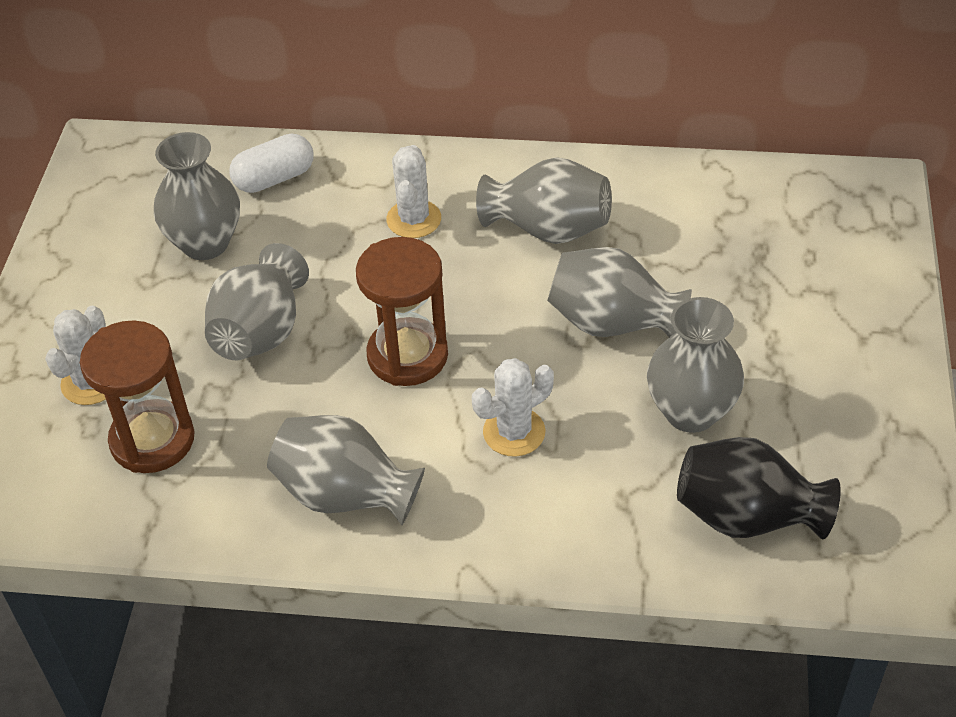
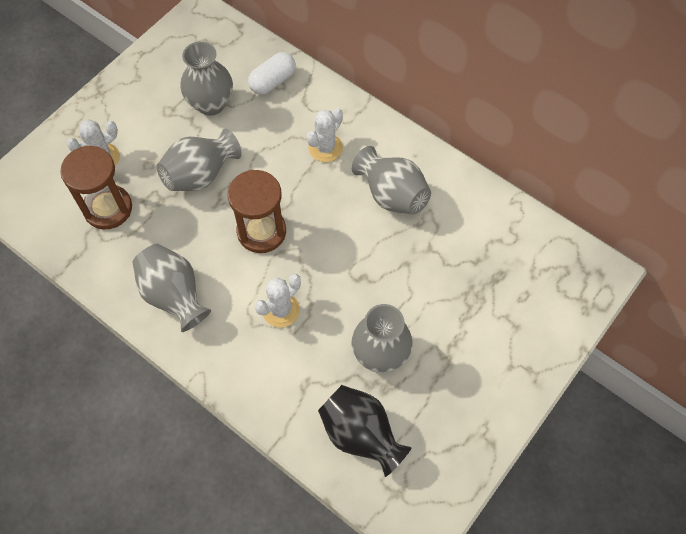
camera: 30 degrees right, 15 degrees up
white capsule [229,134,313,193] -> white capsule turned 45 degrees counterclockwise [248,52,296,95]
white cactus [472,358,554,457] -> white cactus turned 45 degrees counterclockwise [255,274,301,328]
grey vase [547,247,692,337] -> none

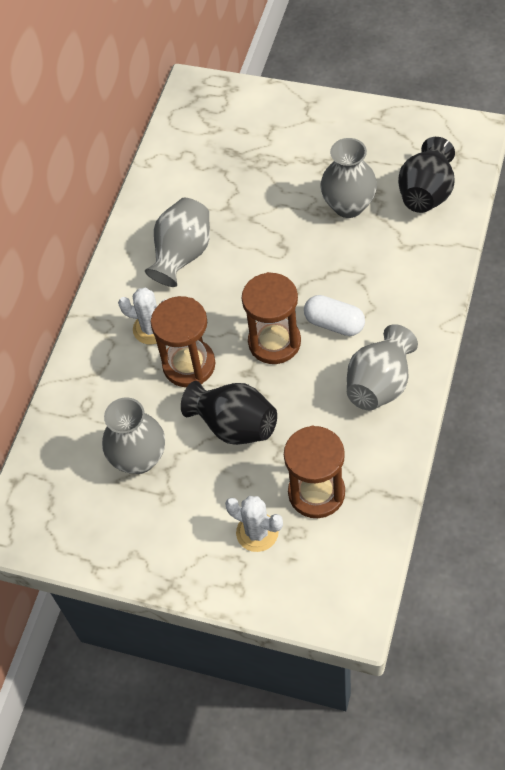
camera: 105 degrees left, 5 degrees down
grey vase [157,129,242,191] -> black vase [181,381,277,445]
white capsule [248,52,296,95] -> white capsule moved to [304,295,365,336]
white cactus [255,274,301,328] -> none
none -> brown hourglass [151,296,215,387]

